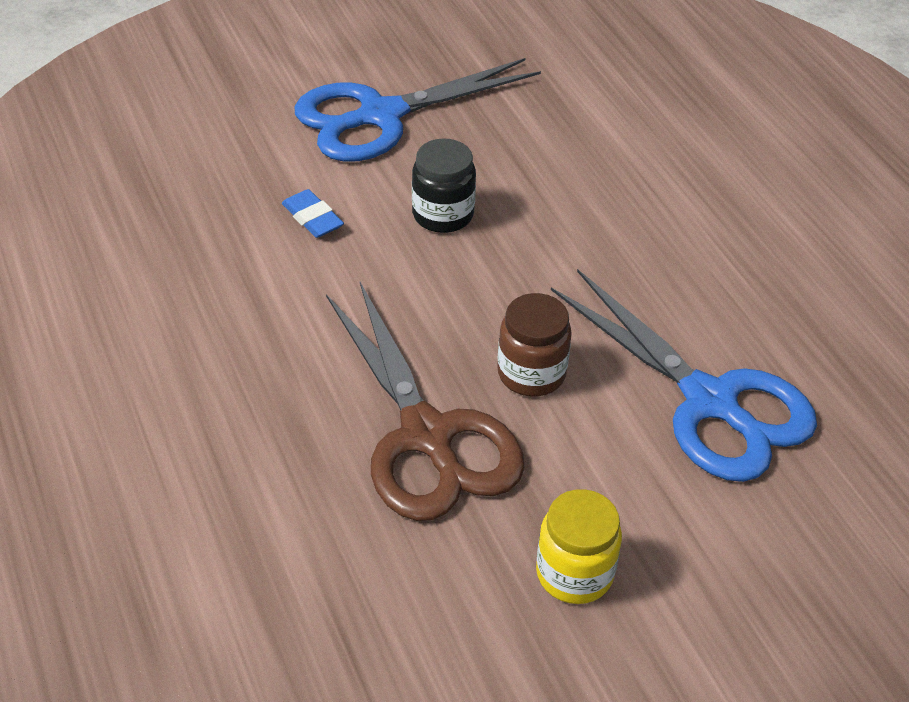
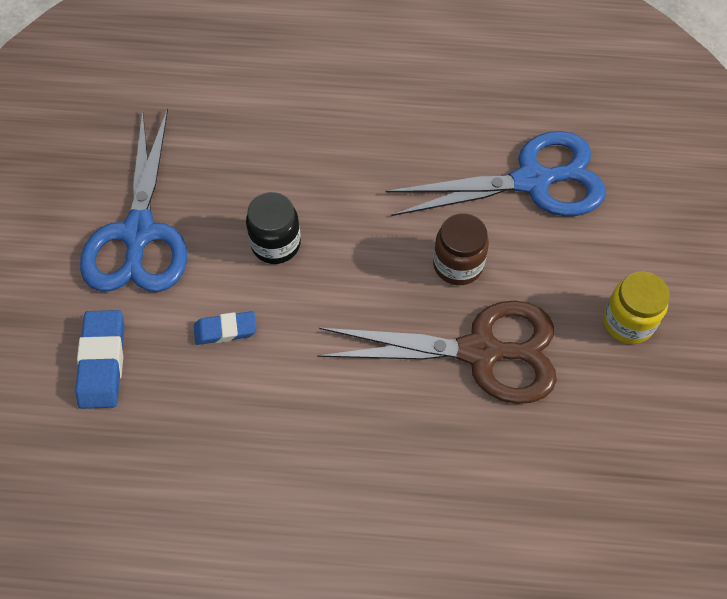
camera: 60 degrees left, 15 degrees up
none -> blue eraser [75,310,125,409]

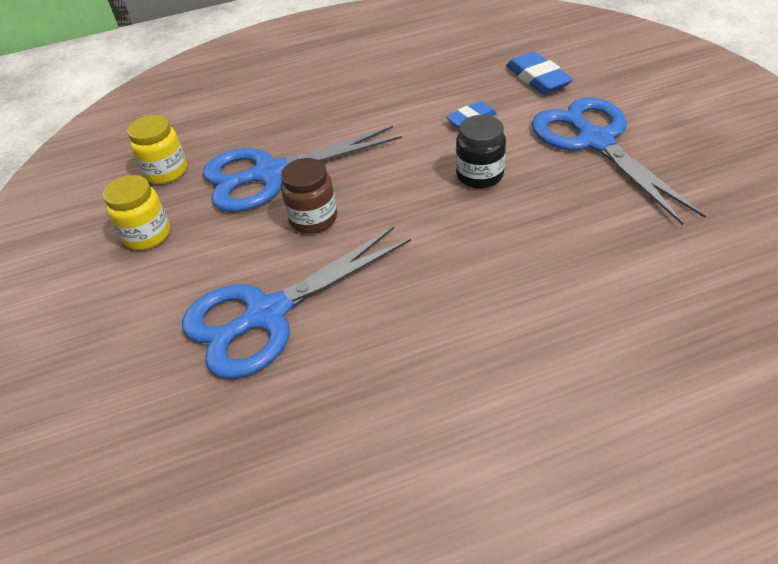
camera: 160 degrees right, 15 degrees down
brown scissors [317,301,557,404] -> blue scissors [203,126,402,212]
none -> yellow jar [127,115,187,184]

